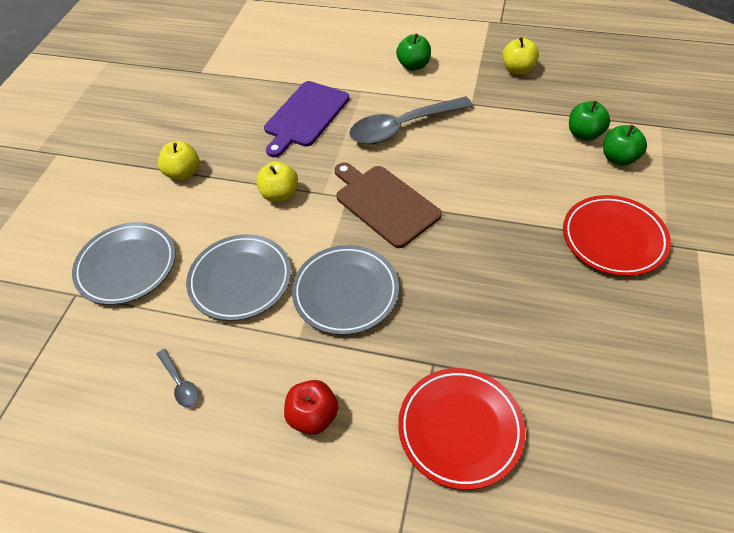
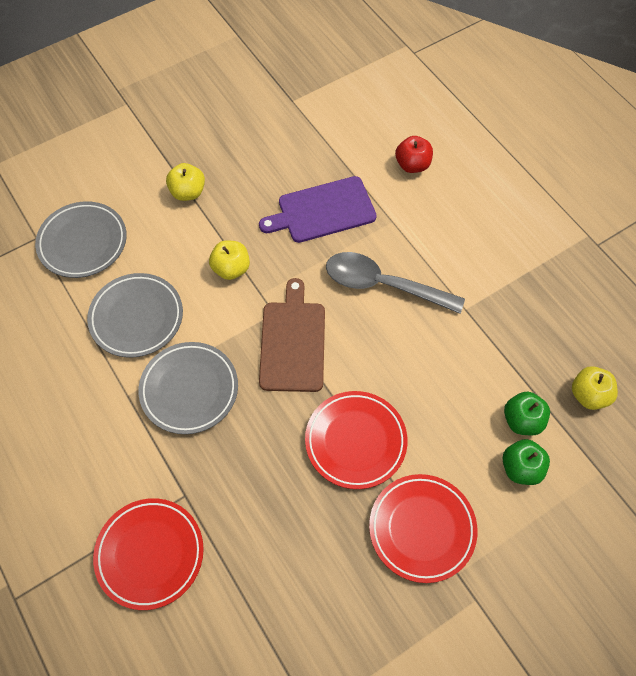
camera: 40 degrees right, 10 degrees up
grey spoon [157,349,199,407] -> none
red apple [284,380,339,435] -> red apple moved to [395,136,433,173]
green apple [396,33,431,71] -> none
yellow apple [503,37,539,75] -> yellow apple moved to [572,366,618,410]
none -> red plate [305,391,408,489]

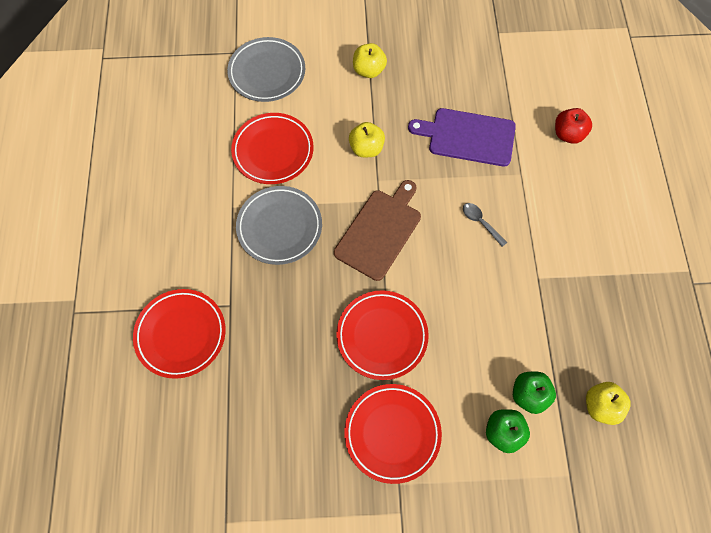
camera: 30 degrees right, 5 degrees up
grey plate [87,273,183,358] -> red plate [231,113,314,184]
grey spoon [326,252,465,314] -> grey spoon [463,203,507,247], size x0.44

